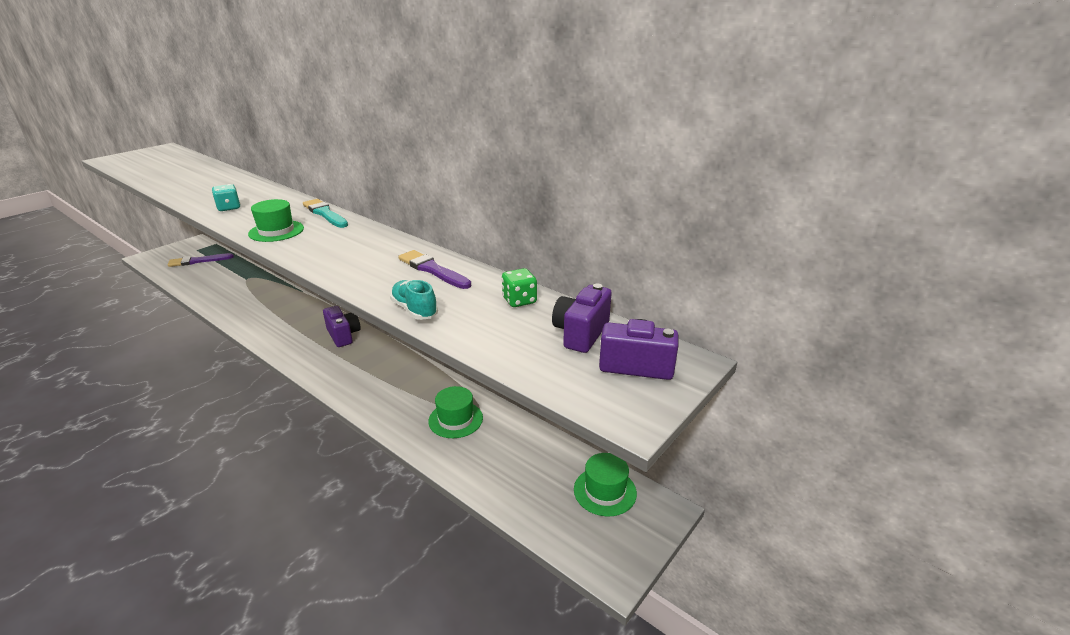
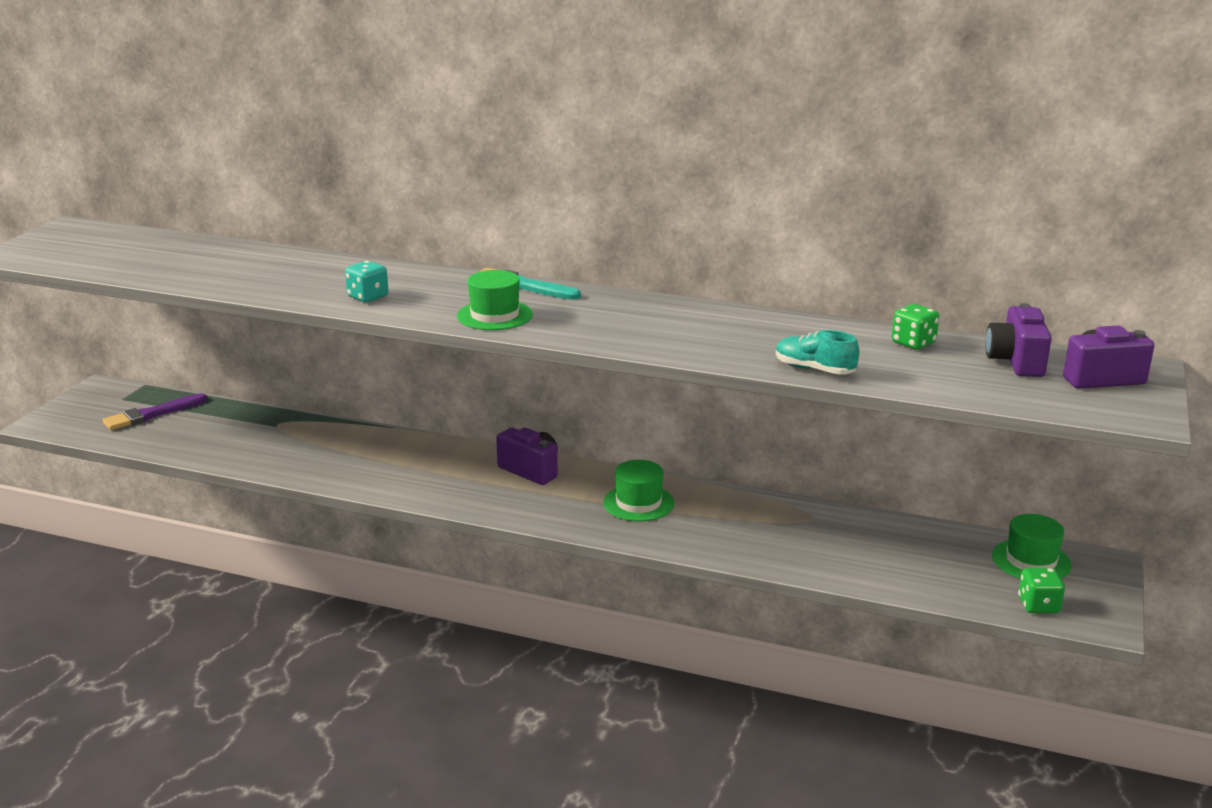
camera: 20 degrees left, 5 degrees down
purple brush [398,250,471,289] -> none
green hat [428,386,483,438] -> green hat moved to [603,460,674,522]
none -> green dice [1018,568,1065,613]

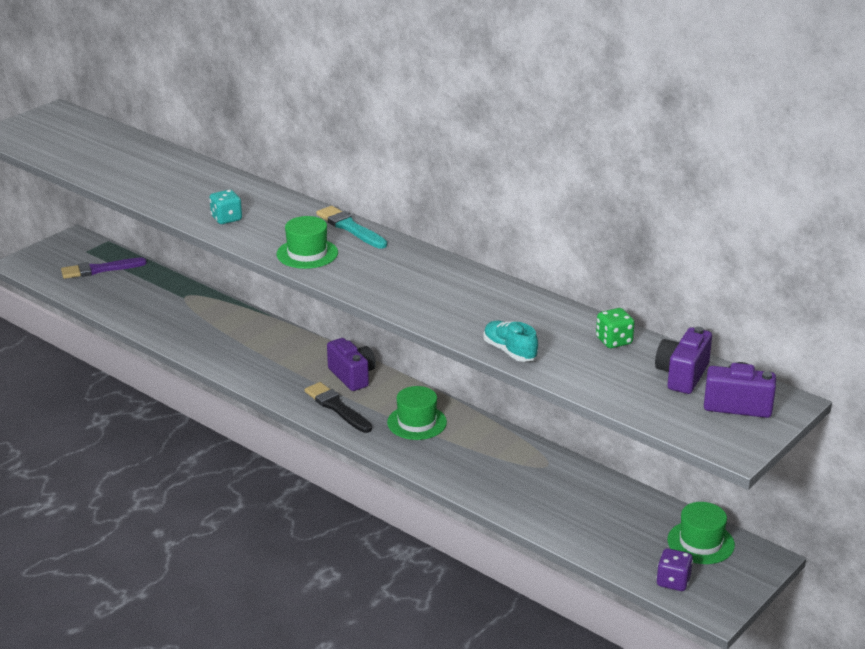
camera: 20 degrees right, 5 degrees up
green dice [1018,568,1065,613] -> purple dice [656,548,693,591]
none -> black brush [305,382,372,433]

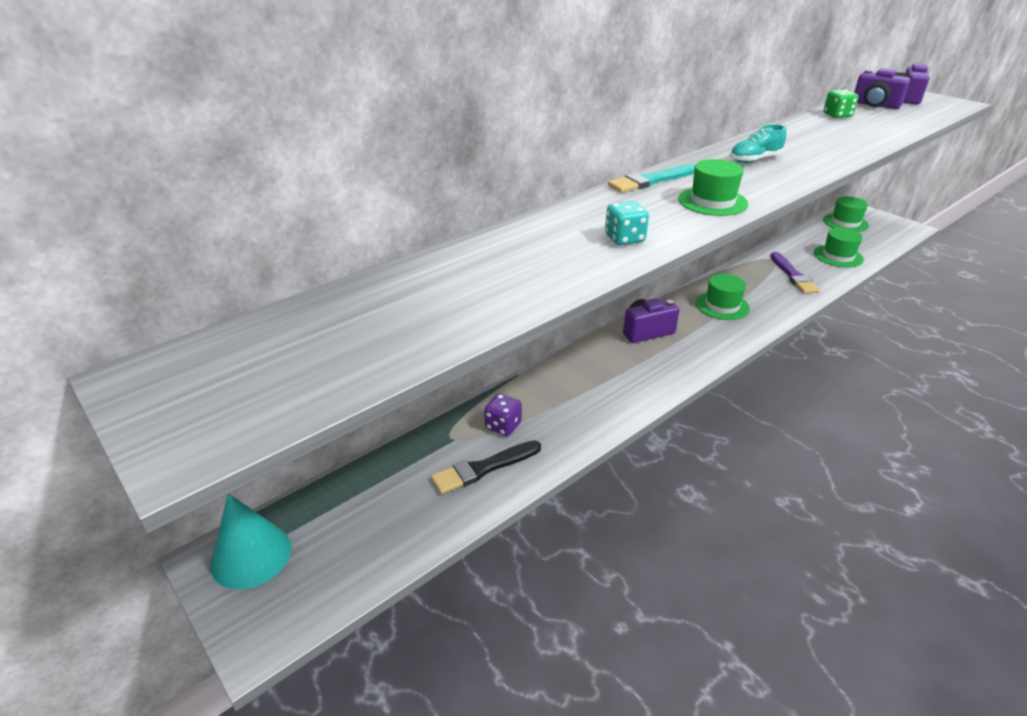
camera: 80 degrees left, 5 degrees up
purple brush [61,258,147,279] -> purple brush moved to [770,252,820,294]
black brush [305,382,372,433] -> black brush moved to [431,440,541,494]
turquoise shoe [483,321,538,362] -> turquoise shoe moved to [730,124,787,163]
purple dice [656,548,693,591] -> purple dice moved to [484,394,522,436]
none -> turquoise cone [210,493,291,590]
none -> green hat [814,228,864,267]

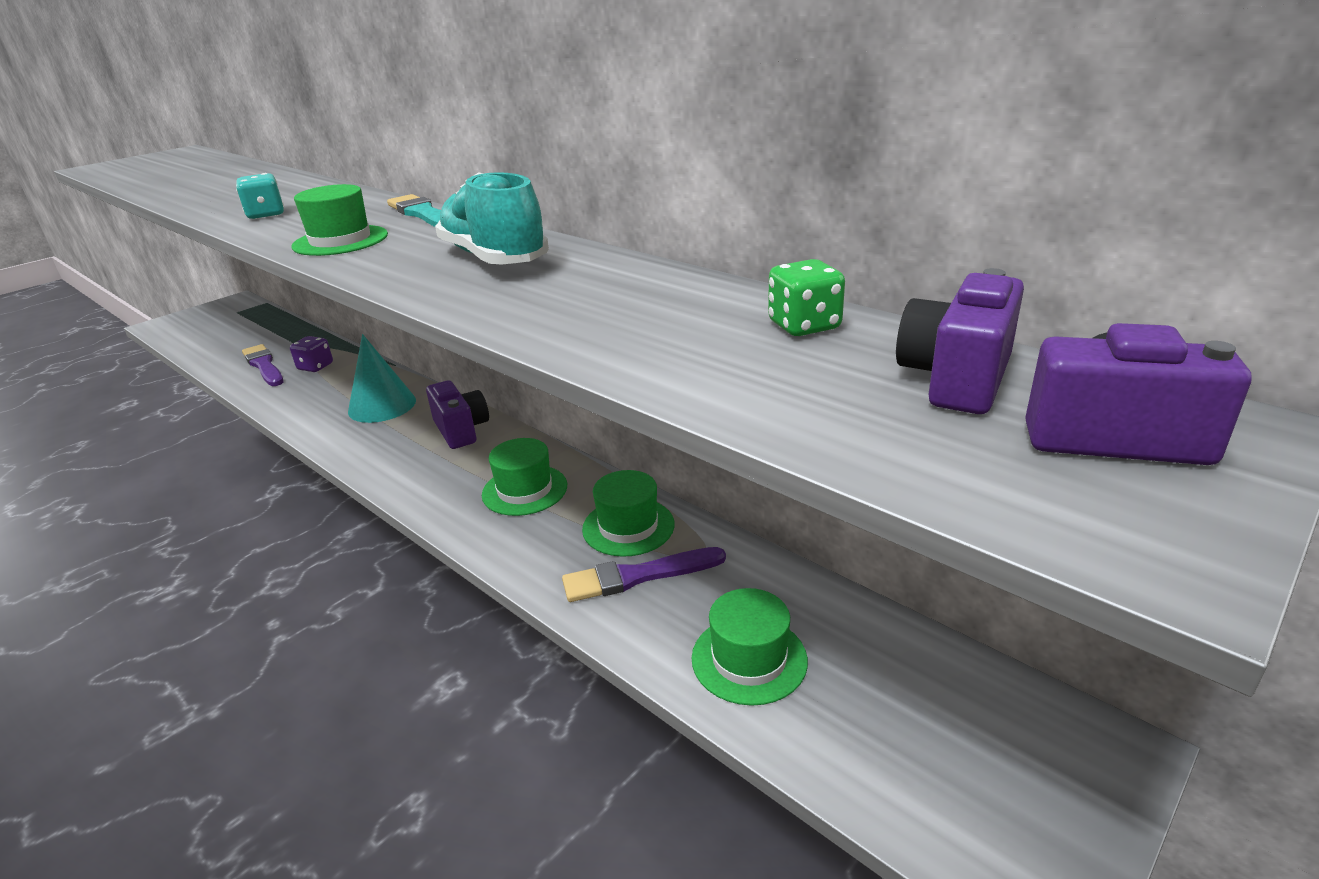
camera: 85 degrees right, 5 degrees down
turquoise cone [210,493,291,590] -> turquoise cone moved to [348,334,416,423]
black brush [431,440,541,494] -> purple brush [242,344,284,386]
turquoise shoe [730,124,787,163] -> turquoise shoe [435,172,549,265], size x1.61
green hat [823,196,869,232] -> green hat moved to [582,470,675,557]

